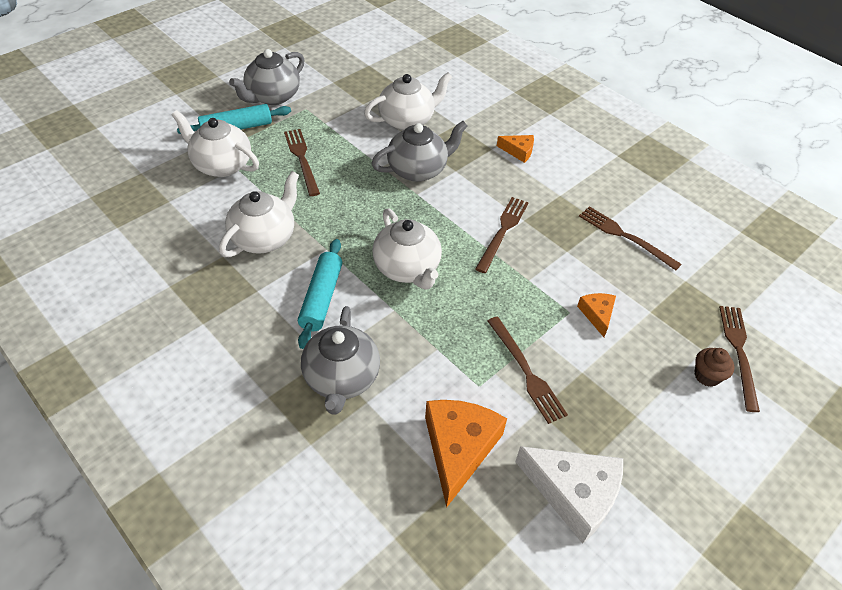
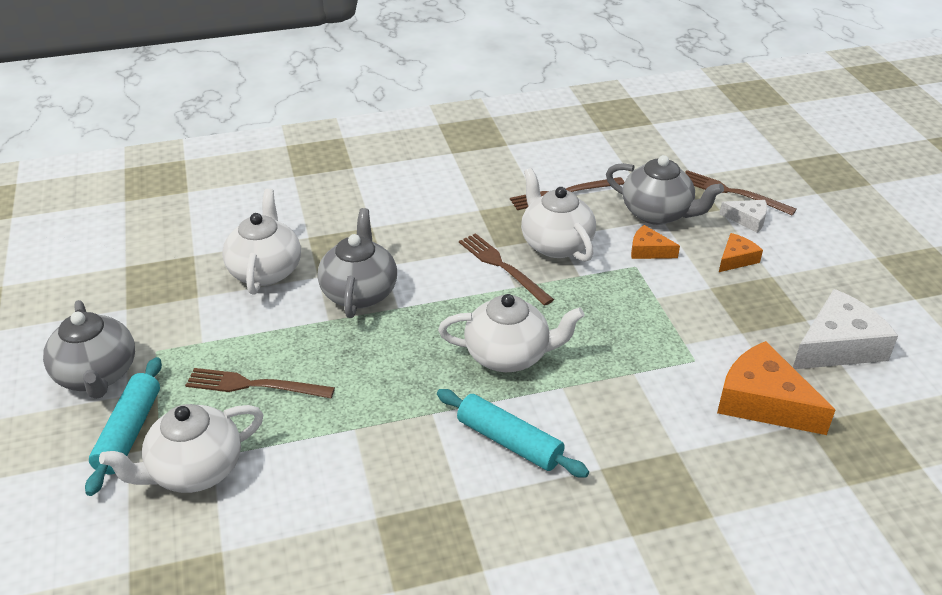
camera: 60 degrees left, 10 degrees down
white teapot [219,171,299,257] -> white teapot moved to [521,168,596,262]
grey teapot [301,306,380,415] -> grey teapot moved to [606,155,724,225]
brown fork [488,316,568,424] -> none
orange cheese [497,135,534,163] -> orange cheese moved to [719,233,763,272]
brown cupcake [694,348,734,387] -> white cheese [720,200,767,233]

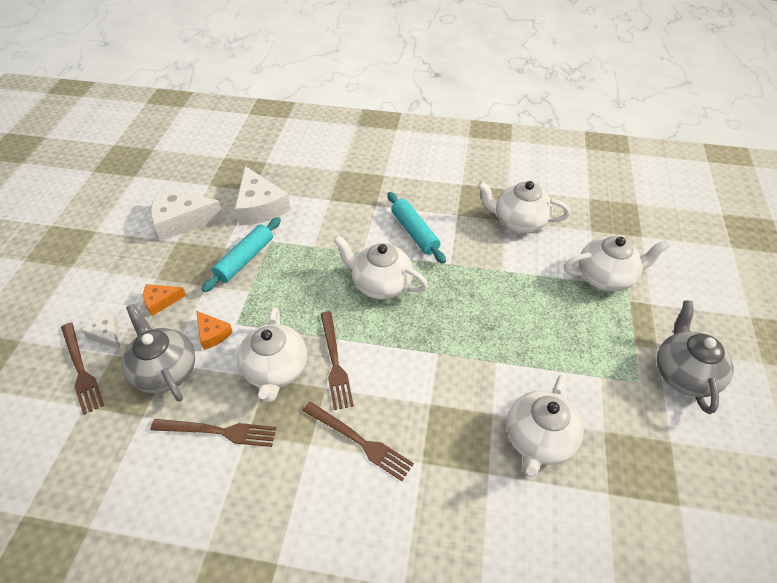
camera: 155 degrees left, 10 degrees up
turquoise rolling pin [85,357,162,496] -> turquoise rolling pin moved to [202,217,281,292]
brown fork [185,368,335,398] -> brown fork moved to [303,402,414,481]
grey teapot [318,208,397,318] -> none
orange cheese [717,341,835,435] -> white cheese [235,166,291,225]
none -> white teapot [477,181,571,233]

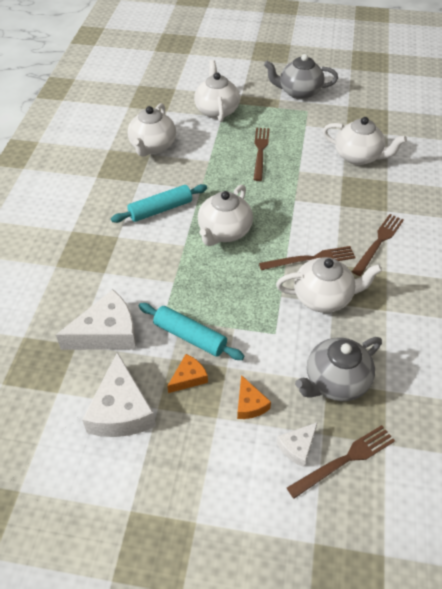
camera: 90 degrees left, 0 degrees up
brown fork [150,419,277,447] -> brown fork moved to [253,128,269,181]
orange cheese [197,311,233,350] -> orange cheese moved to [167,354,208,393]

